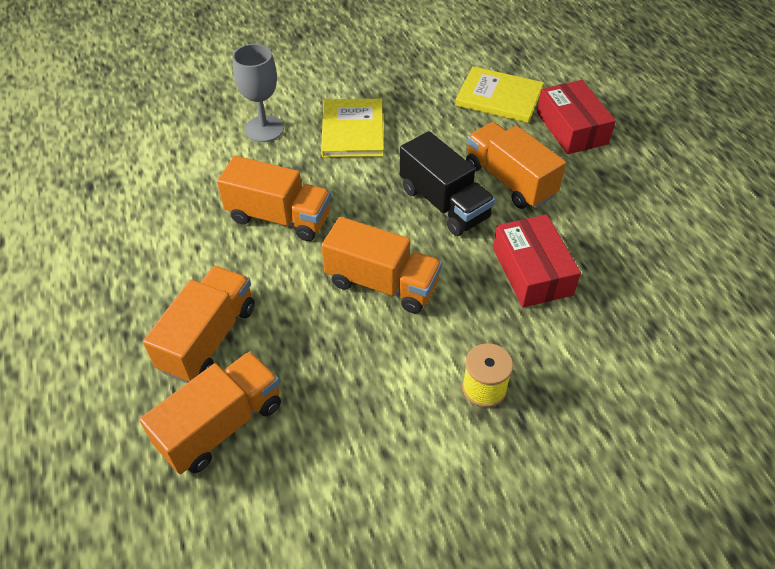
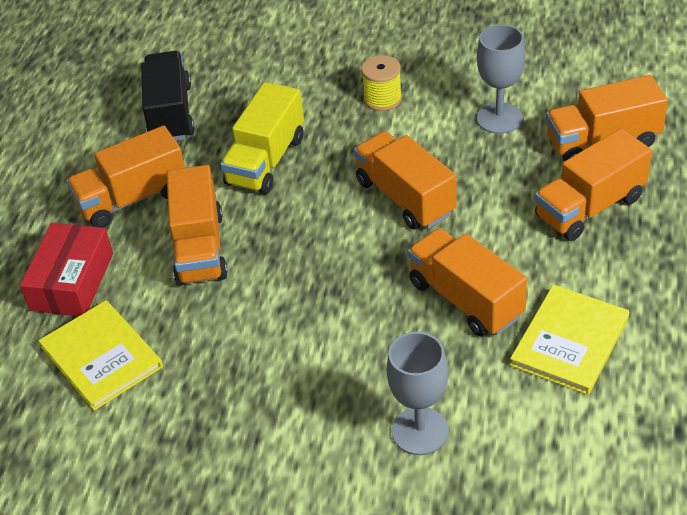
camera: 145 degrees left, 5 degrees down
yellow book [321,99,384,157] -> yellow book moved to [510,284,629,395]
black truck [400,131,495,236] -> black truck moved to [141,51,195,141]
red box [493,214,581,308] -> yellow truck [220,82,304,194]
none -> orange truck [66,126,185,228]
none -> grey goblet [477,24,525,134]

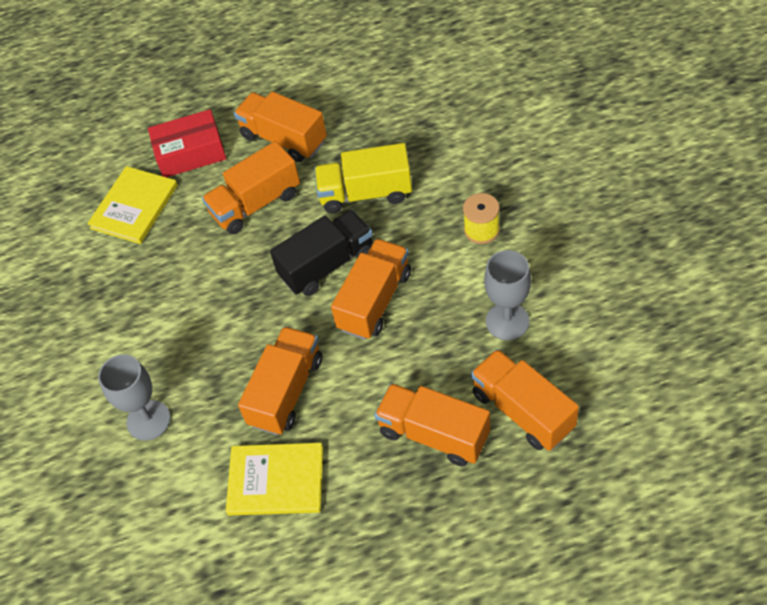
camera: 65 degrees right, 10 degrees up
black truck [141,51,195,141] -> black truck moved to [270,210,373,296]

